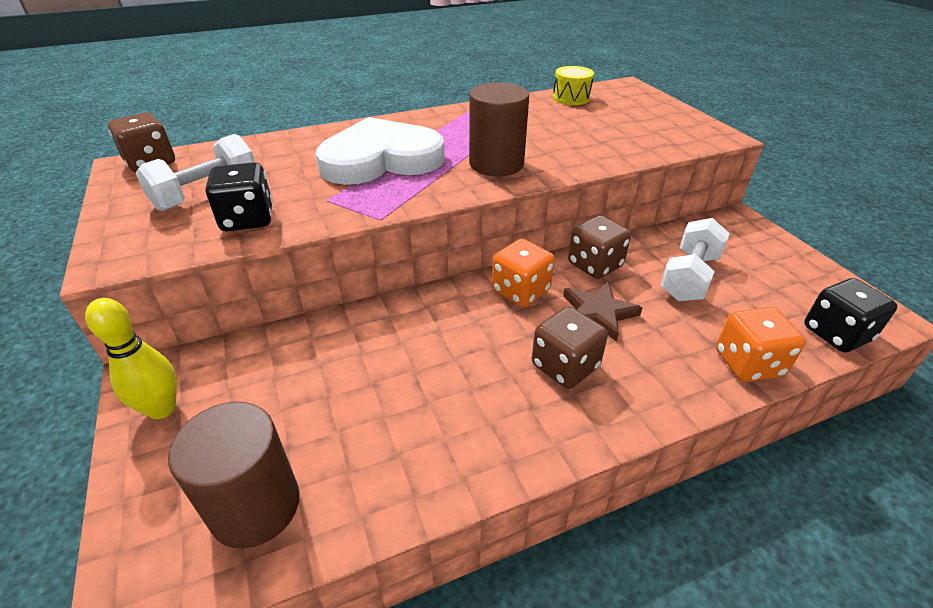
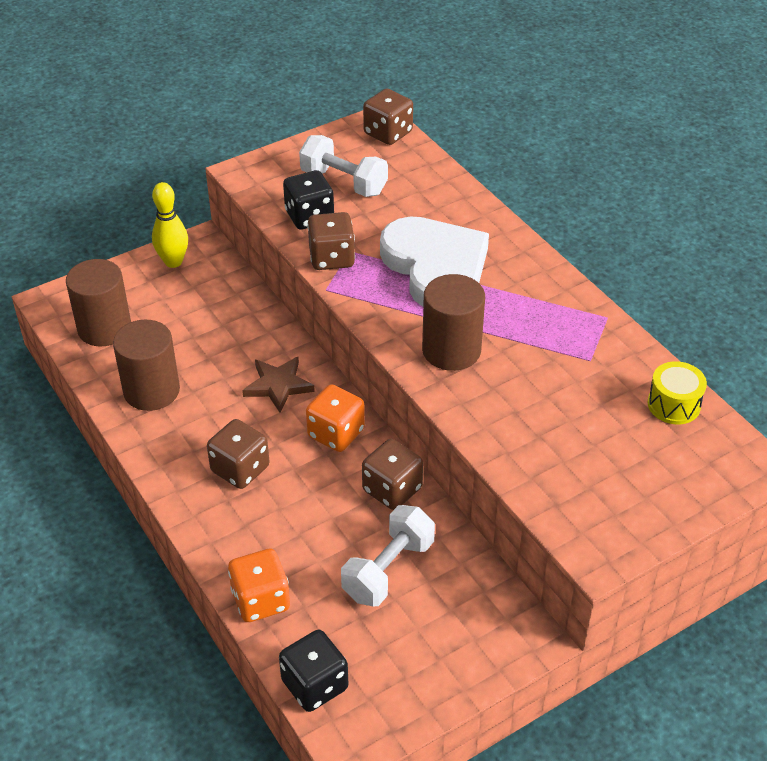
camera: 80 degrees right, 5 degrees up
brown star [563,282,642,342] -> brown star moved to [242,357,315,413]
white dumbbell [660,218,730,301] -> white dumbbell turned 75 degrees counterclockwise [341,505,435,606]
none -> brown cylinder [113,320,180,411]
none -> brown dice [307,212,355,270]

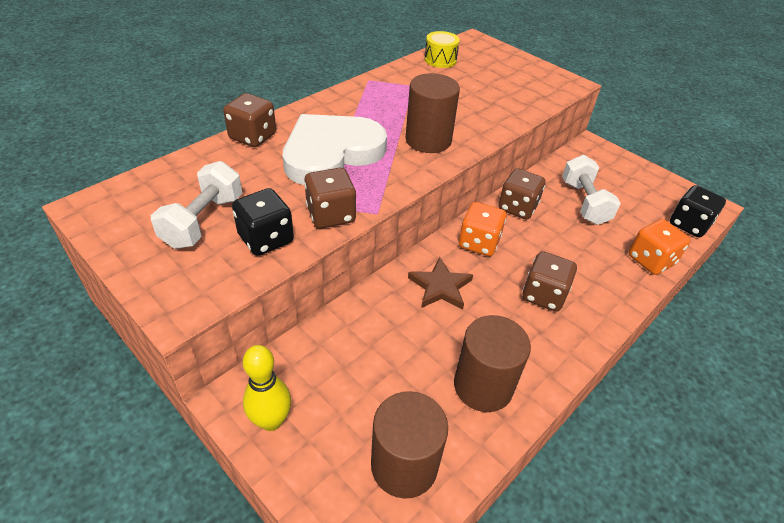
camera: 105 degrees left, 0 degrees up
white dumbbell [341,505,435,606] -> white dumbbell turned 60 degrees clockwise [562,155,621,225]
brown dice [363,89,413,145] -> brown dice moved to [223,93,276,147]

